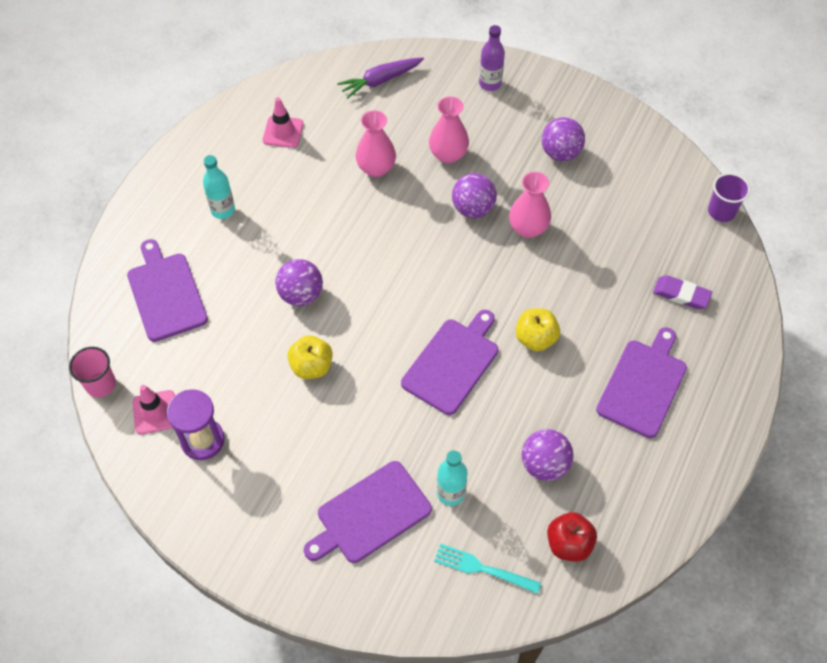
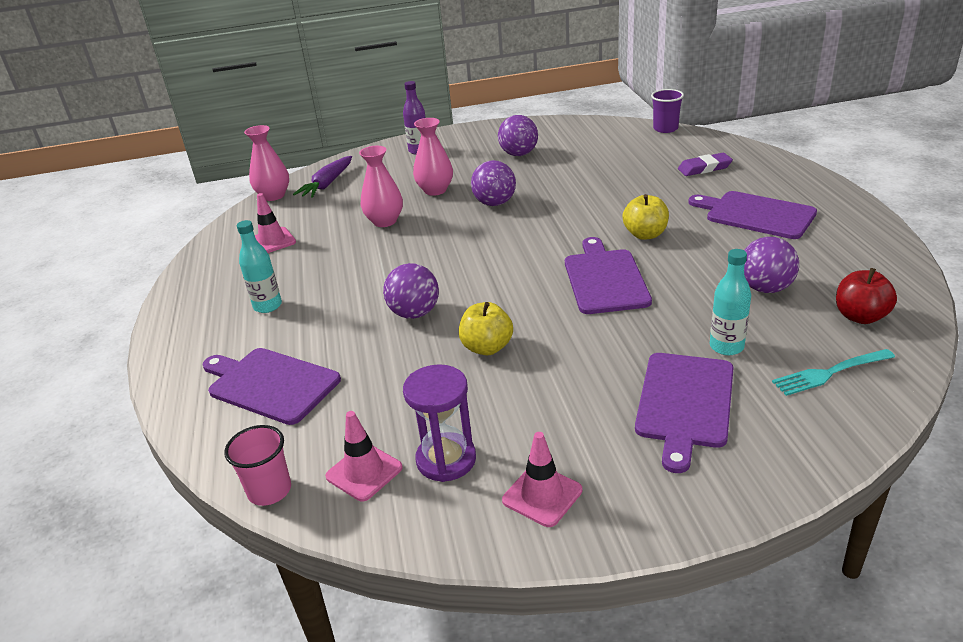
camera: 35 degrees left, 25 degrees down
pink vase [509,172,551,238] -> pink vase moved to [244,125,289,201]
purple cutting board [596,327,687,438] -> purple cutting board turned 45 degrees counterclockwise [688,191,817,239]
none -> pink traffic cone [502,432,582,527]

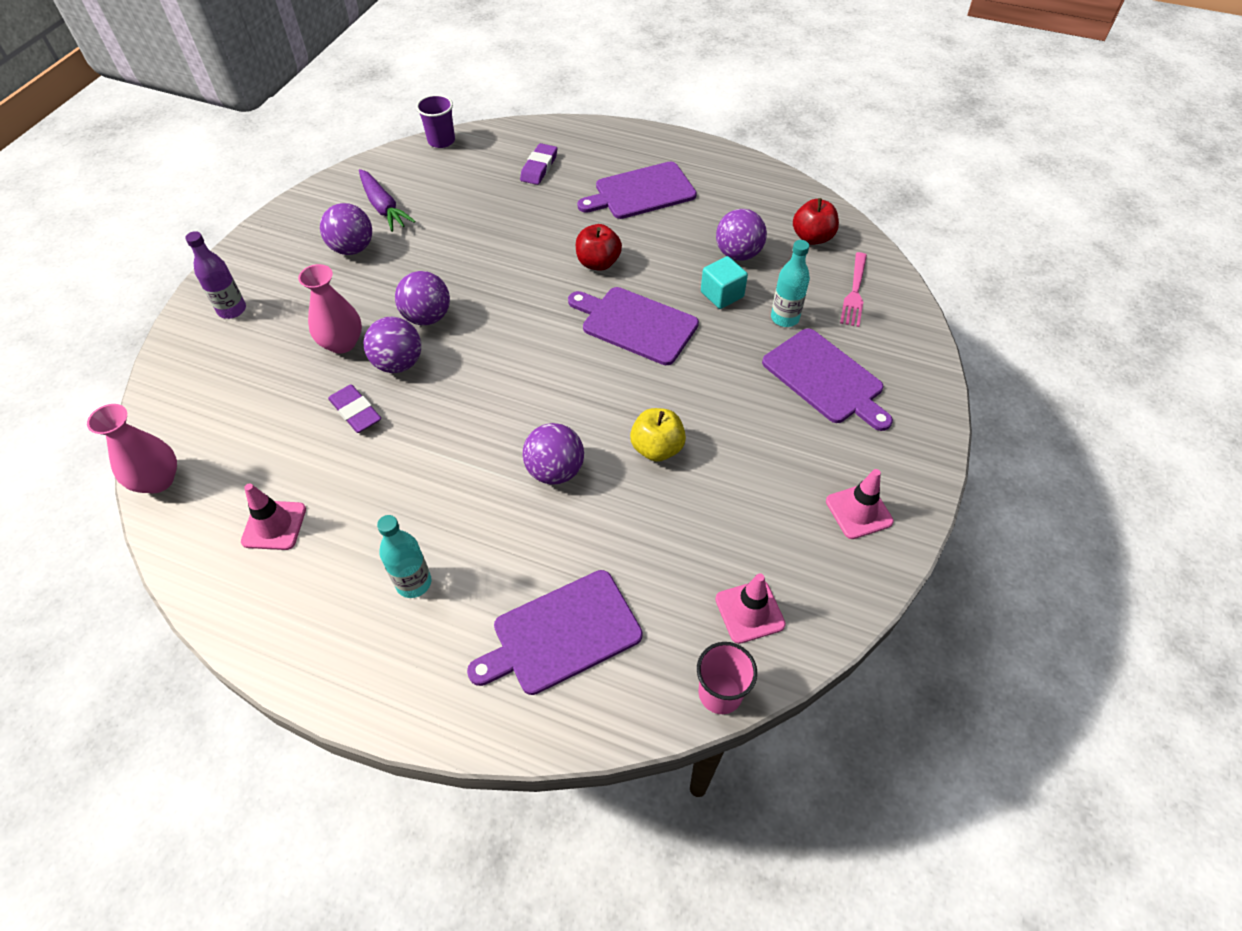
camera: 60 degrees left, 20 degrees up
purple carrot [293,156,352,198] -> purple carrot moved to [359,169,415,232]
pink vase [359,146,403,227] -> purple eraser [328,384,381,433]
purple hourglass [403,364,476,482] -> none
yellow apple [623,194,669,240] -> red apple [576,224,622,271]
turquoise fork [772,349,895,396] -> pink fork [840,252,867,327]
none -> purple ball [364,317,421,373]
none -> turquoise cube [701,256,748,309]

